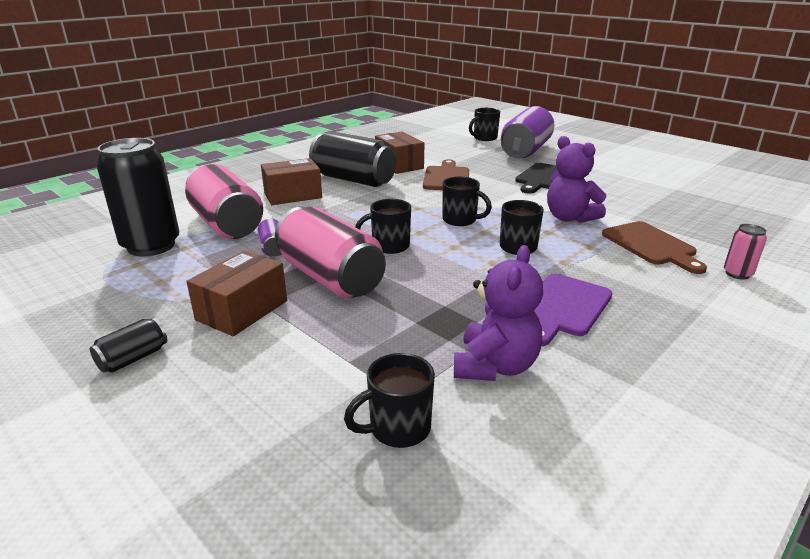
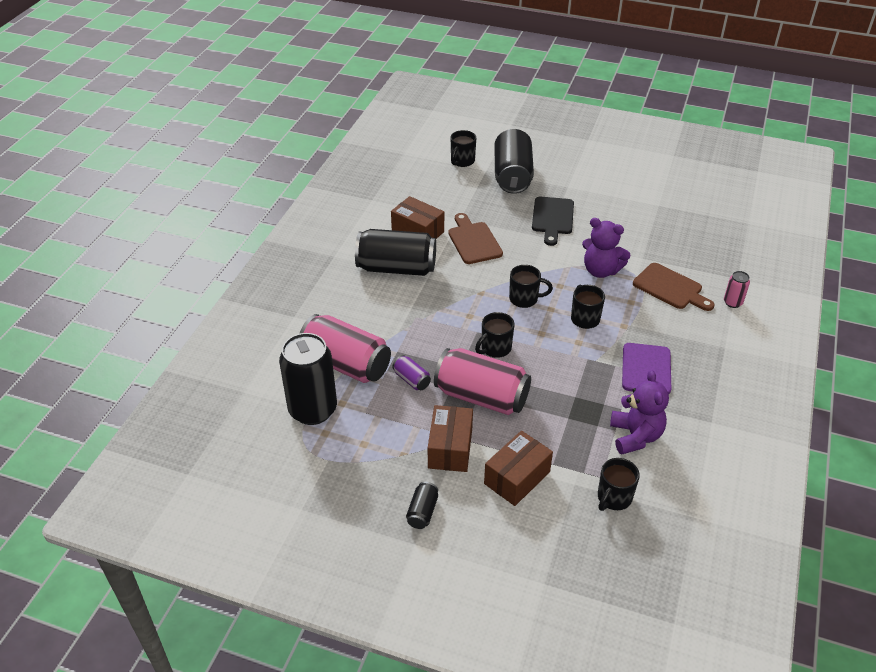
camera: 25 degrees left, 15 degrees up
brown box [261,158,322,205] -> brown box moved to [484,431,553,506]
purple can [501,106,555,158] -> black can [494,129,534,194]

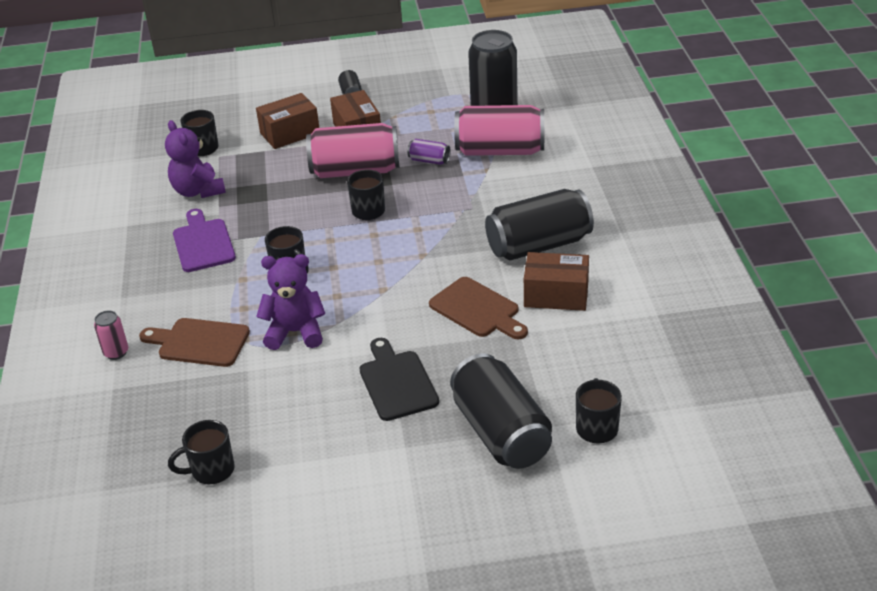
camera: 155 degrees right, 5 degrees down
brown box [484,431,553,506] -> brown box turned 45 degrees clockwise [256,93,319,149]
black mug [509,265,553,308] -> black mug moved to [168,420,235,484]

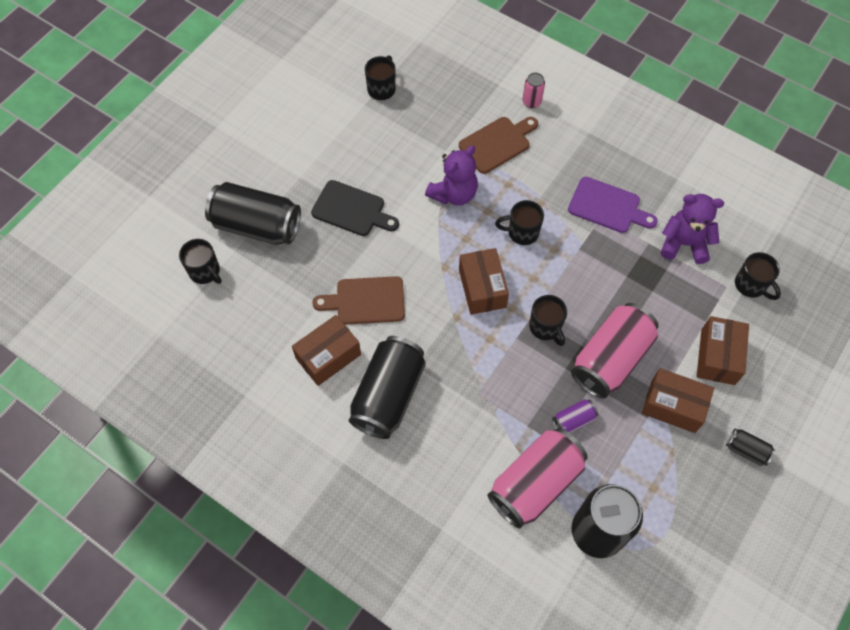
camera: 130 degrees right, 25 degrees up
none -> brown box [459,248,509,315]

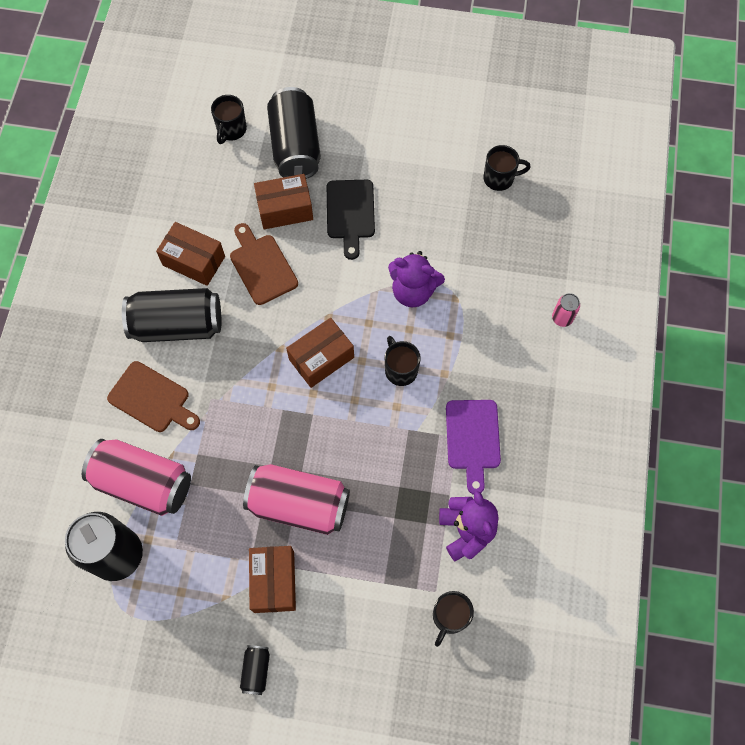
camera: 65 degrees right, 5 degrees up
brown cutting board [459,117,538,174] -> brown cutting board moved to [107,361,200,432]
black mug [529,295,567,346] -> none
purple can [552,399,598,433] -> none
brown box [697,316,749,385] -> brown box moved to [254,174,313,229]

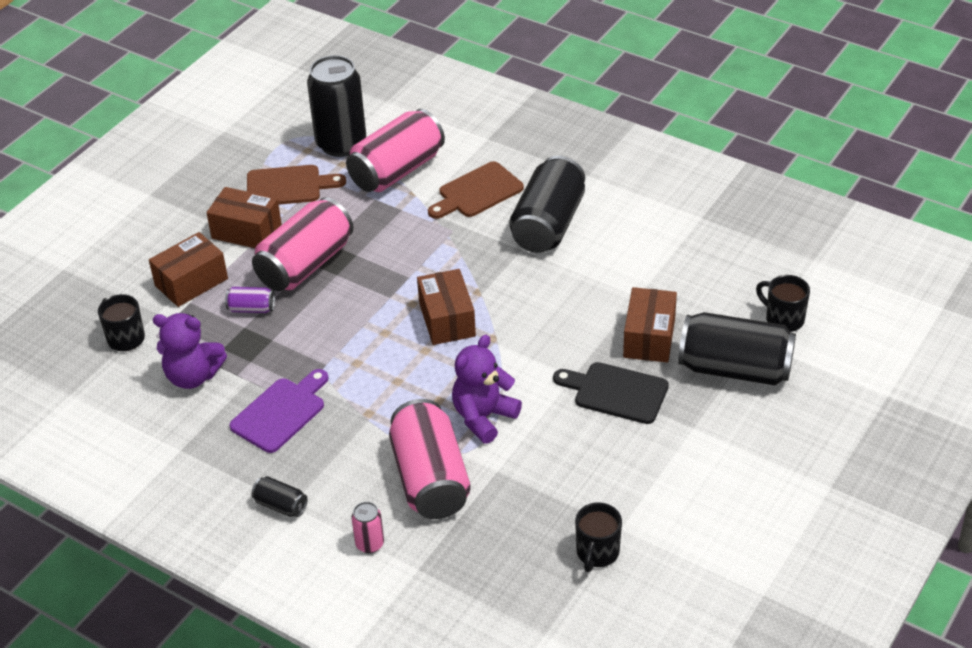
camera: 115 degrees right, 25 degrees down
brown box [156,222,225,286] -> brown box moved to [149,232,228,307]
brown cutting board [230,223,298,305] -> brown cutting board moved to [247,165,346,205]
black can [240,645,270,695] -> black can moved to [252,476,308,517]
black mug [384,336,421,386] -> none
purple cutting board [446,400,501,495] -> purple cutting board turned 105 degrees clockwise [229,369,328,453]
none -> purple can [225,287,275,313]
none -> pink can [389,399,471,519]

